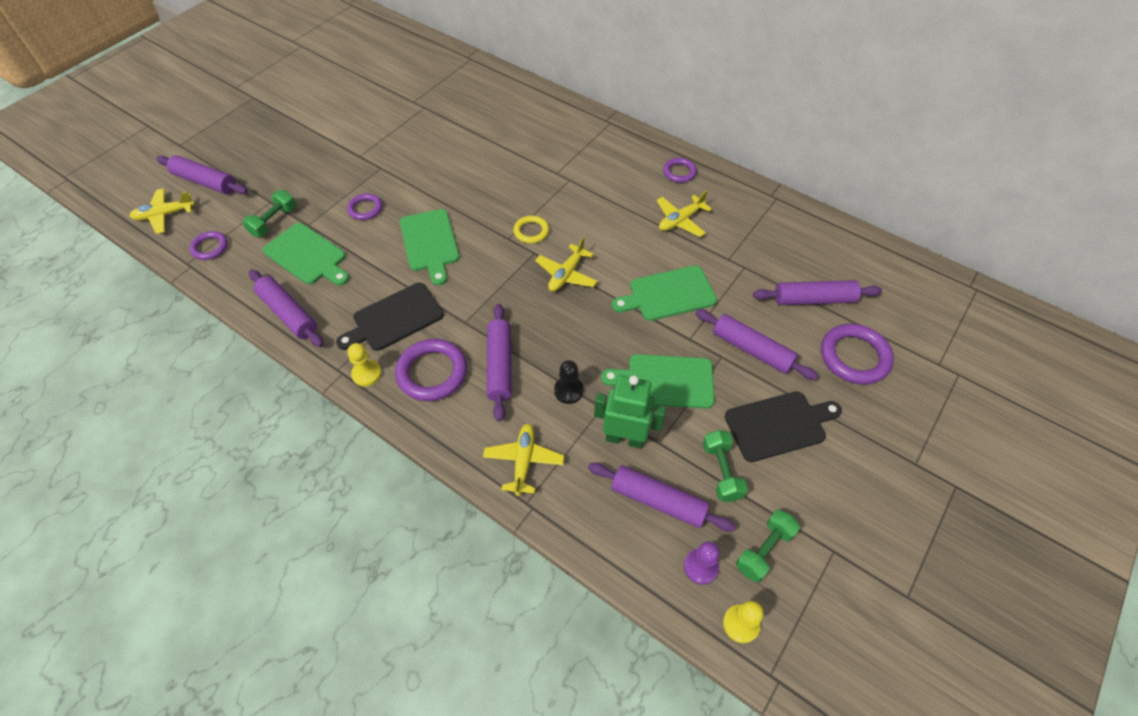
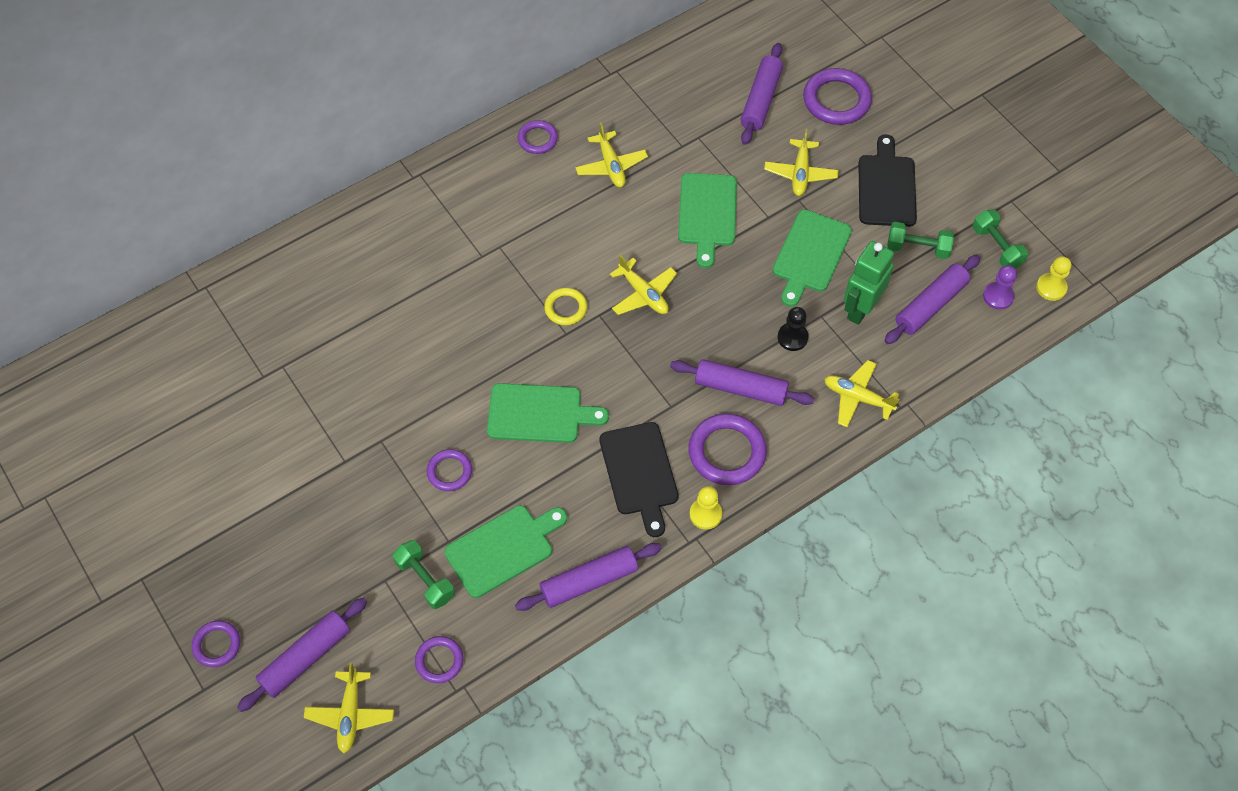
camera: 70 degrees left, 5 degrees up
purple rolling pin [695,309,818,380] -> yellow plane [764,129,838,196]
none -> purple ring [192,621,240,667]

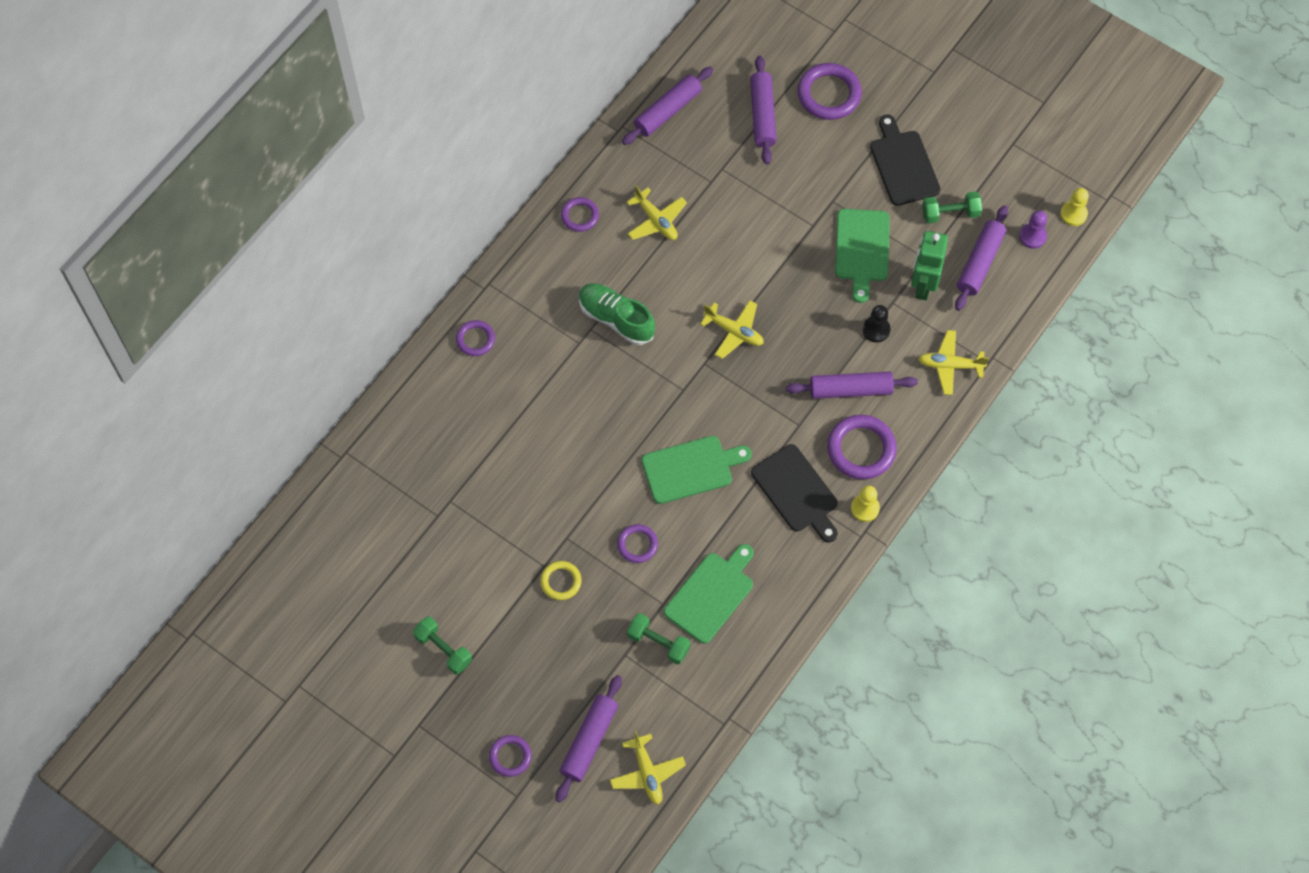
camera: 20 degrees left, 5 degrees up
purple ring [415,636,464,683] -> purple ring moved to [456,320,495,356]
purple rolling pin [515,543,662,611] -> purple rolling pin moved to [622,67,713,145]
yellow ring [544,288,587,325] -> yellow ring moved to [540,561,582,600]
green cutting board [678,173,737,268] -> none
yellow plane [764,129,838,196] -> none
green dumbbell [973,210,1028,269] -> green dumbbell moved to [413,617,472,674]
none -> green shoe [579,283,655,345]

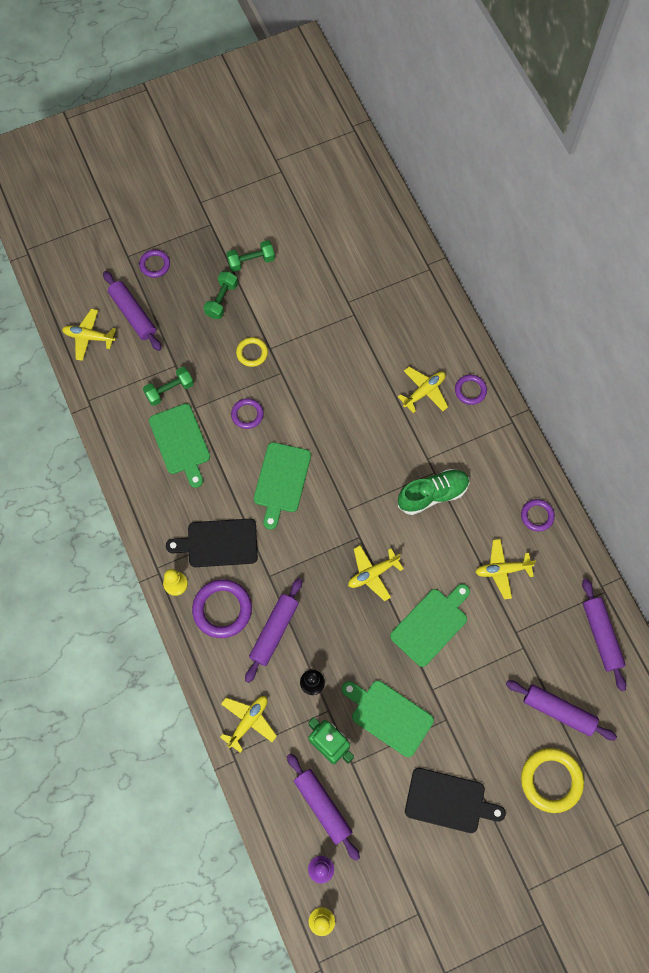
camera: 120 degrees right, 5 degrees up
purple ring [797,63,862,120] -> yellow ring [521,748,584,813]
green dumbbell [922,191,982,224] -> green dumbbell moved to [203,271,238,319]
none -> green cutting board [390,584,470,667]
none -> yellow plane [398,367,448,413]

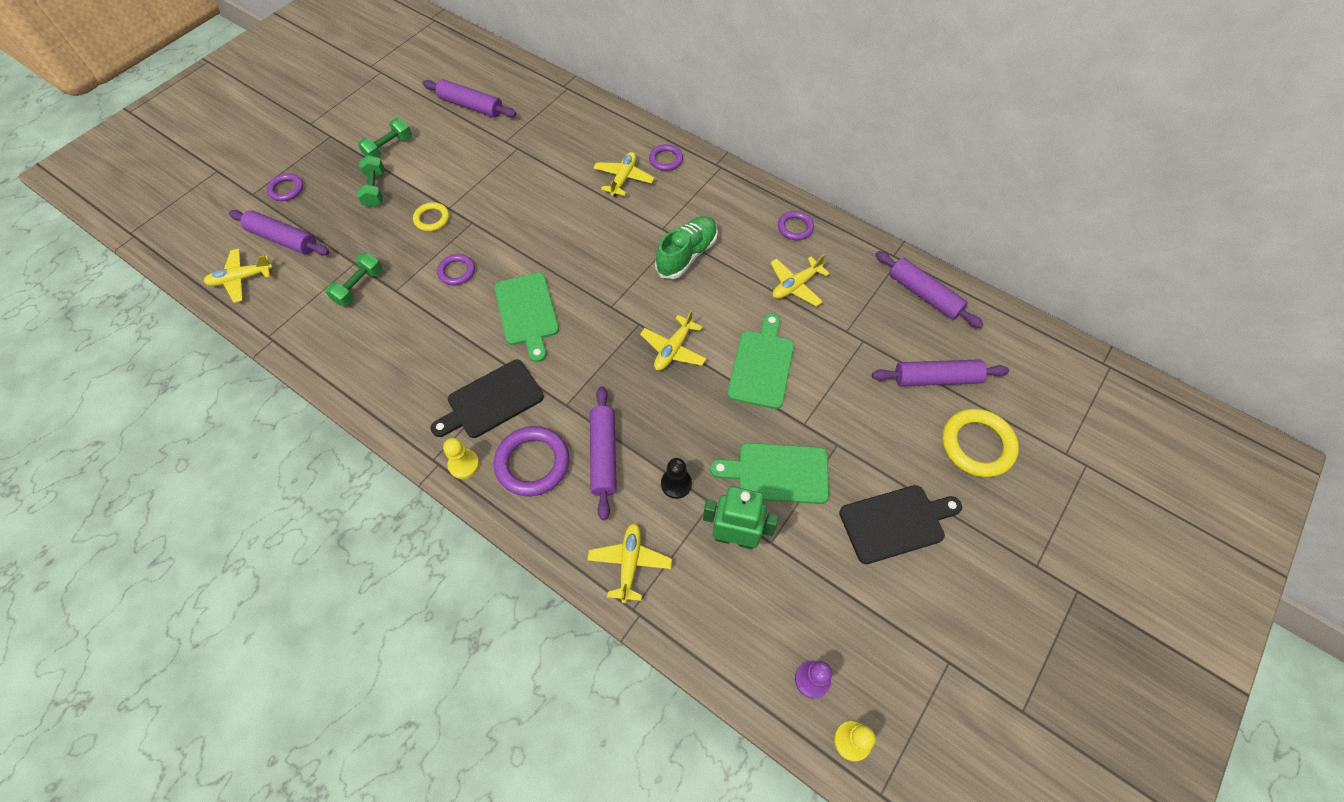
camera: 30 degrees left, 10 degrees down
green cutting board [149,404,210,488] -> none
purple rolling pin [287,753,360,861] -> purple rolling pin moved to [423,79,516,118]

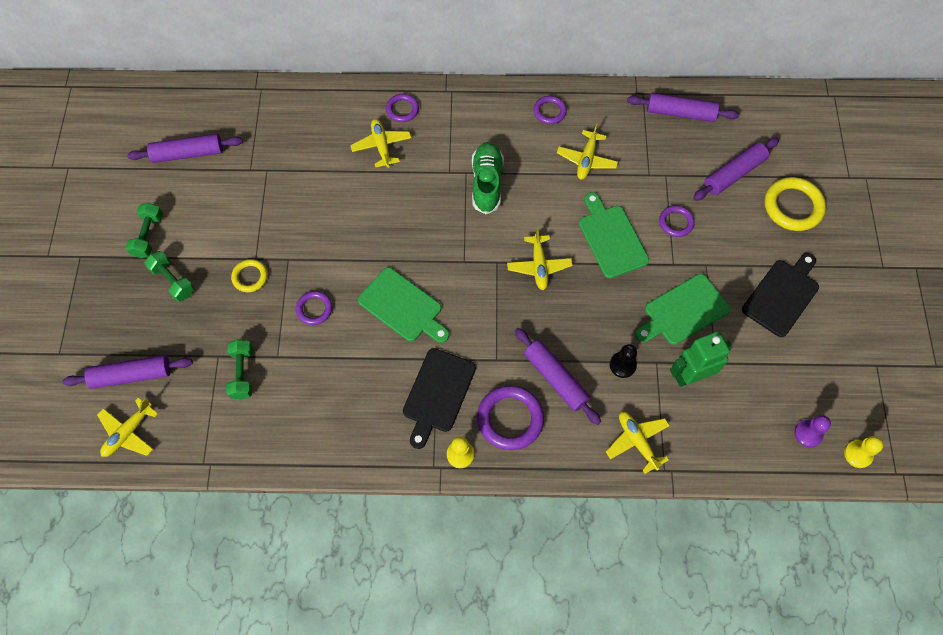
camera: 35 degrees left, 5 degrees up
purple ring [267,173,303,201] -> purple ring moved to [659,205,695,237]

